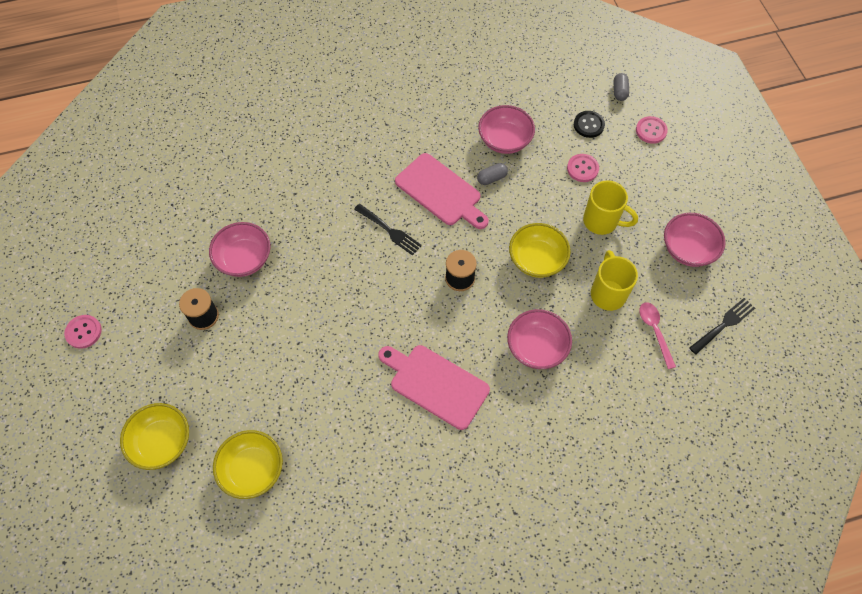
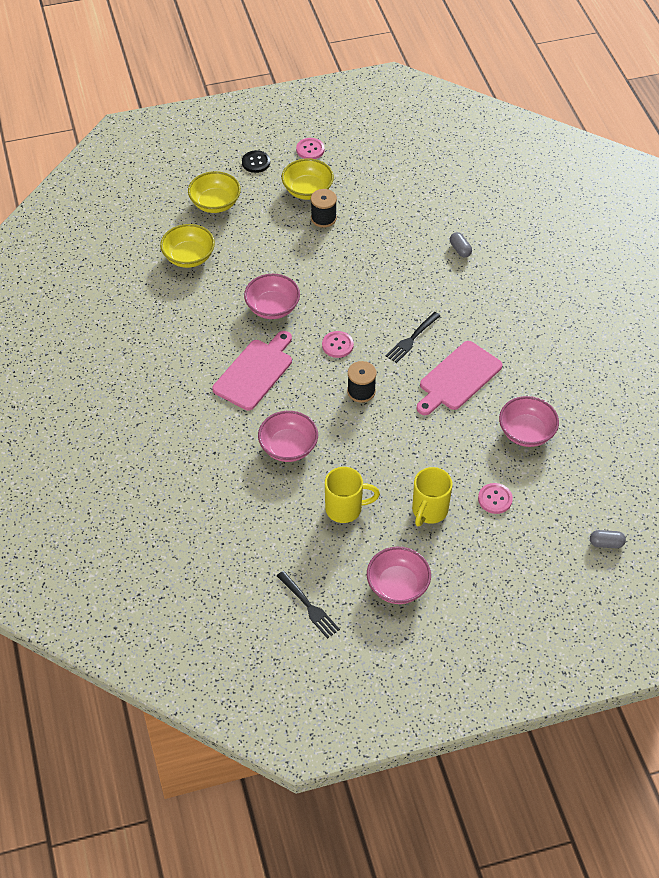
camera: 90 degrees right, 10 degrees down
pink bowl [209,222,271,277] -> pink bowl moved to [244,274,300,319]
grey capsule [477,163,508,185] -> grey capsule moved to [450,232,472,257]
yellow bowl [509,223,571,278] -> yellow bowl moved to [281,159,334,200]
black button [574,111,605,138] -> black button moved to [242,150,270,173]
pink button [636,116,668,144] -> pink button moved to [322,331,354,358]
pink spoon [639,302,676,369] -> none

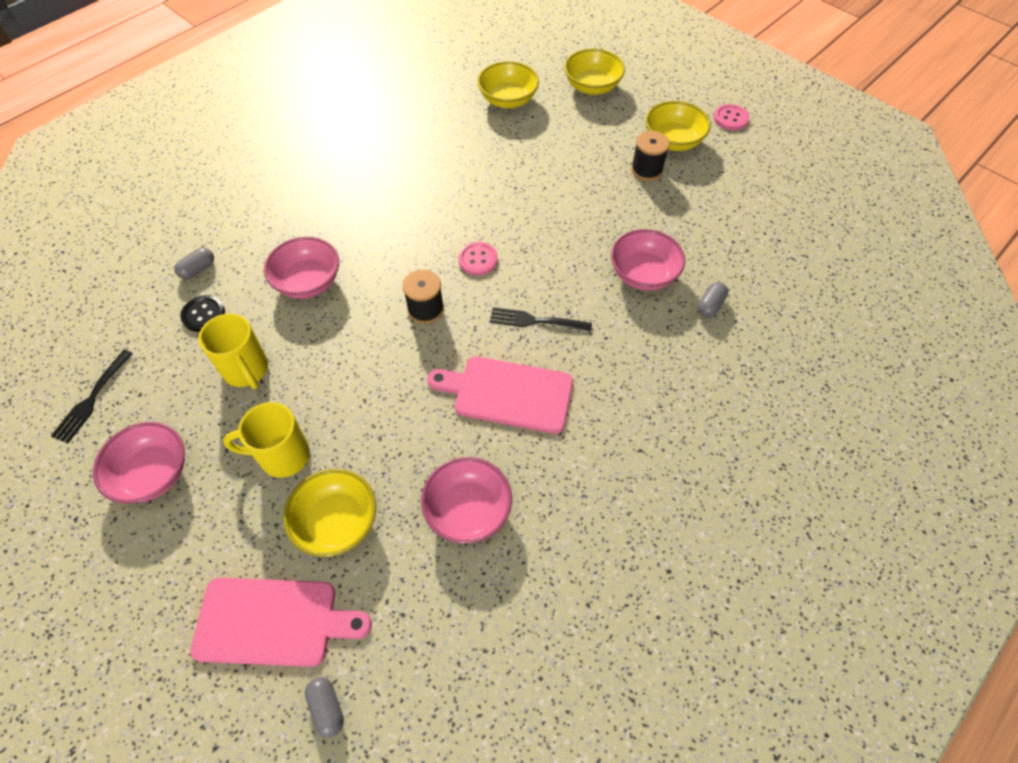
camera: 60 degrees right, 5 degrees up
pink cutting board [212,331,292,410] -> pink cutting board moved to [190,578,372,667]
black button [242,150,270,173] -> black button moved to [180,295,225,332]
pink bowl [244,274,300,319] -> pink bowl moved to [611,229,685,290]
pink button [478,483,513,514] -> yellow bowl [283,469,376,557]
none -> grey capsule [174,247,214,280]

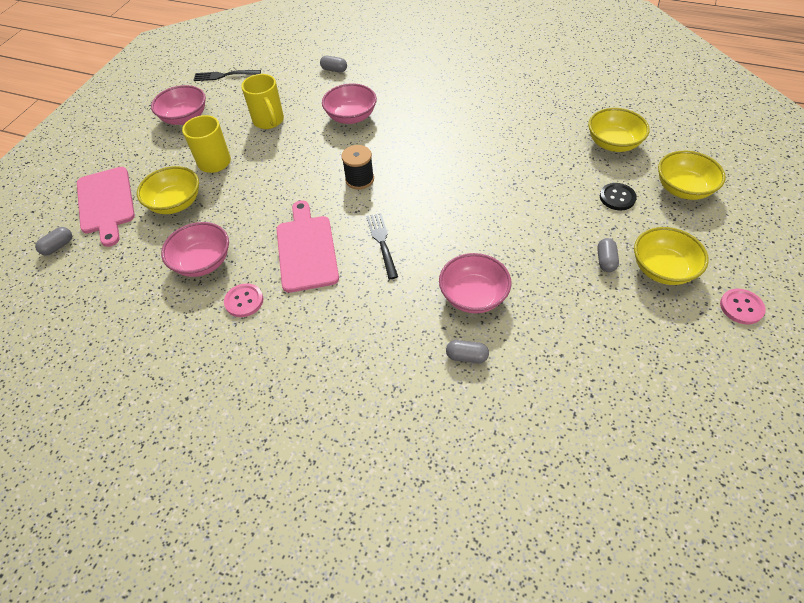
camera: 70 degrees right, 5 degrees down
black button [180,295,225,332] -> black button moved to [600,183,637,210]
yellow mug [198,313,268,389] -> yellow mug turned 60 degrees counterclockwise [241,74,284,129]
pink button [458,242,498,275] -> pink button moved to [224,283,263,317]
black spool [631,131,670,181] -> grey capsule [597,238,619,272]

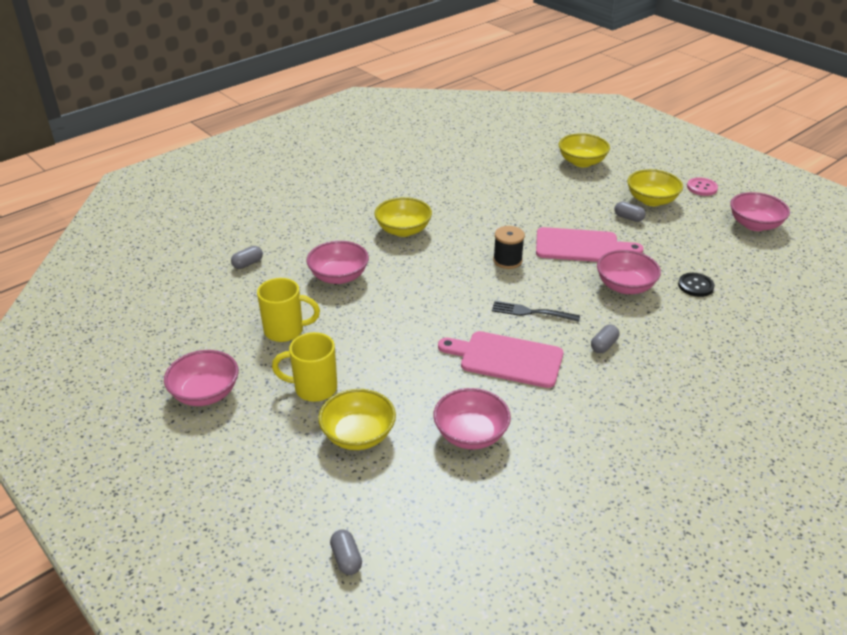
camera: 65 degrees left, 15 degrees down
pink cutting board [77,167,135,247] -> pink cutting board moved to [536,227,644,262]
black fork [194,70,261,81] -> none
pink button [224,283,263,317] -> none
black spool [341,145,374,189] -> black spool moved to [493,226,525,269]
grey capsule [446,340,489,363] -> grey capsule moved to [591,325,619,353]
yellow bowl [588,108,650,152] -> yellow bowl moved to [375,197,432,237]
black button [600,183,637,210] -> black button moved to [678,273,715,297]
none -> pink bowl [730,192,790,231]

